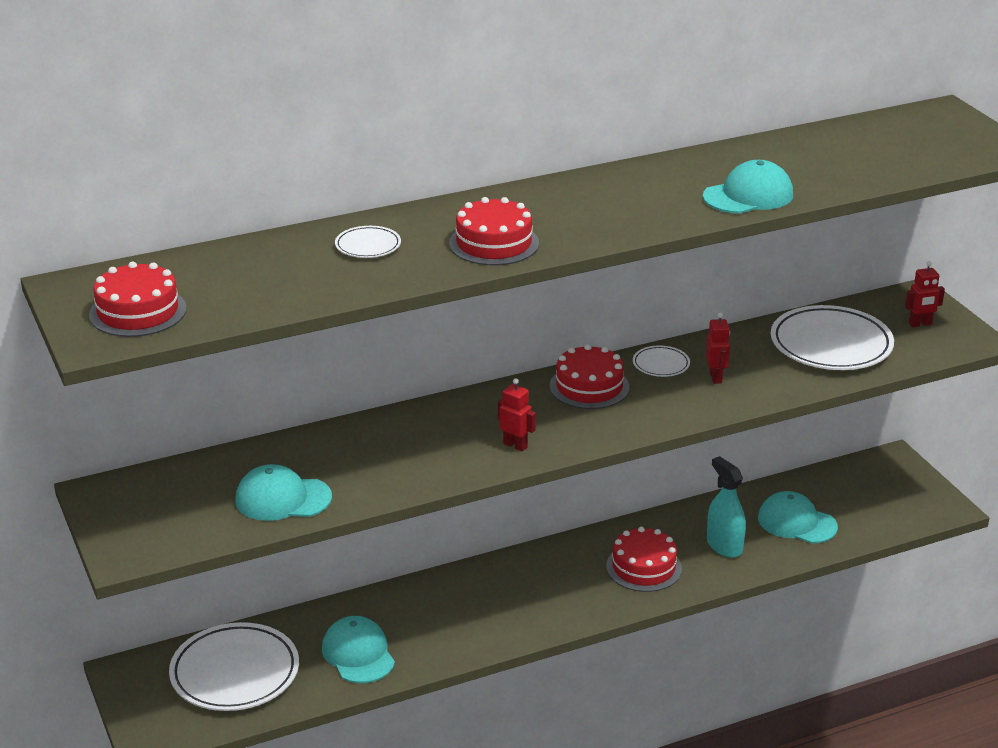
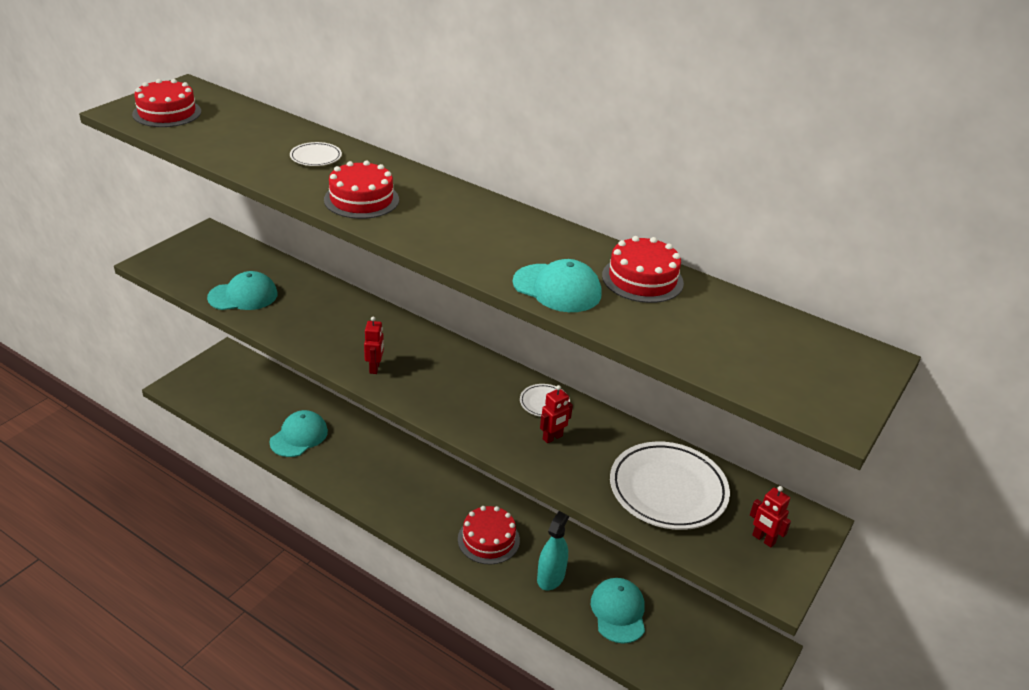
camera: 55 degrees right, 5 degrees up
white plate [169,622,299,711] -> none
turquoise cap [235,464,332,521] -> turquoise cap turned 105 degrees clockwise [207,271,278,310]
red cake [550,344,629,409] -> red cake moved to [602,236,684,303]

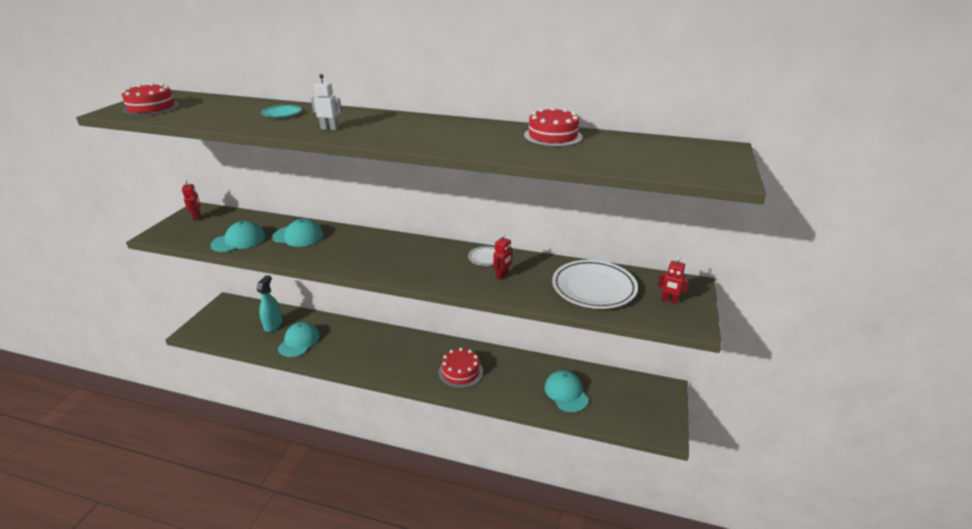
camera: 15 degrees left, 5 degrees down
white plate [290,142,342,166] -> turquoise plate [261,105,302,117]
red cake [324,160,399,219] -> white robot [311,74,342,130]
red robot [364,316,384,374] -> red robot moved to [182,180,201,221]
turquoise cap [513,259,602,312] -> turquoise cap moved to [272,219,323,247]
turquoise spray bottle [537,511,569,590] -> turquoise spray bottle moved to [256,275,282,332]

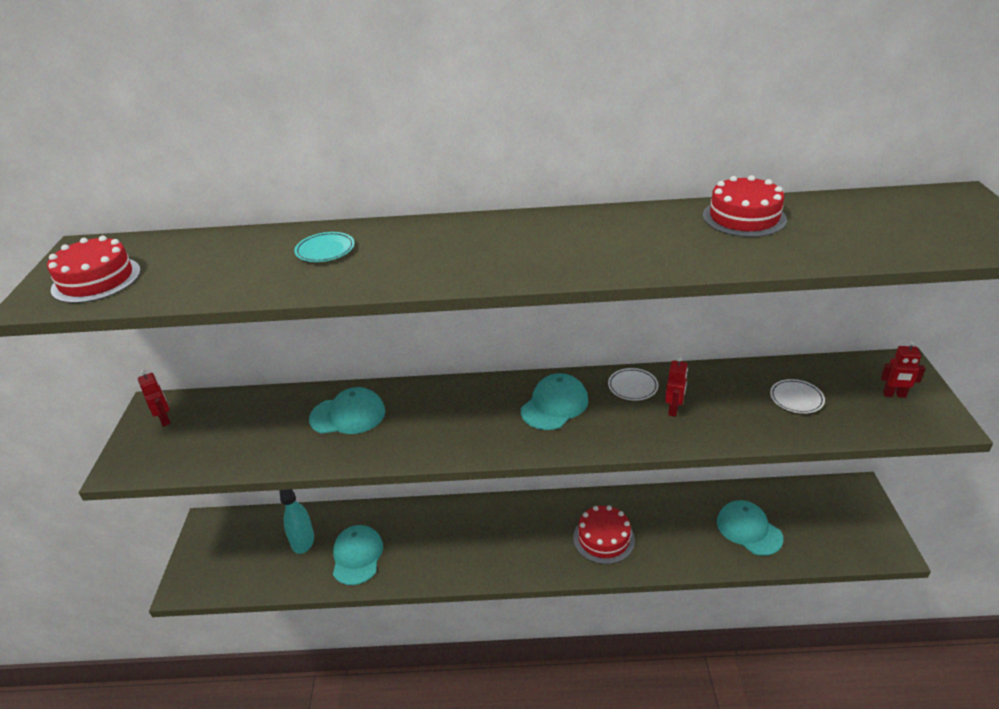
camera: 15 degrees left, 5 degrees up
turquoise cap [210,221,265,252] -> turquoise cap moved to [521,373,588,430]
white robot [311,74,342,130] -> none
white plate [552,260,638,309] -> white plate [770,379,825,414], size x0.46

